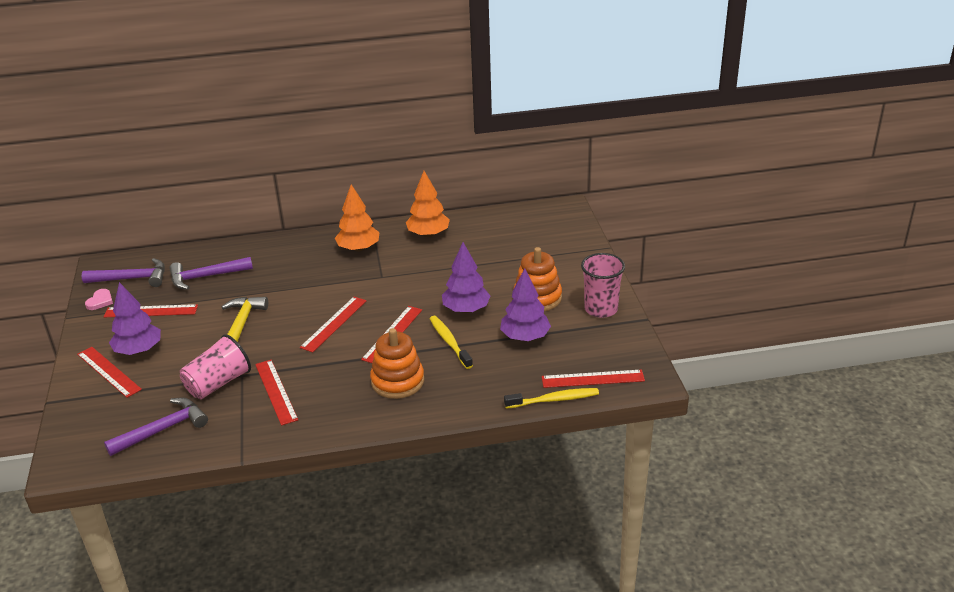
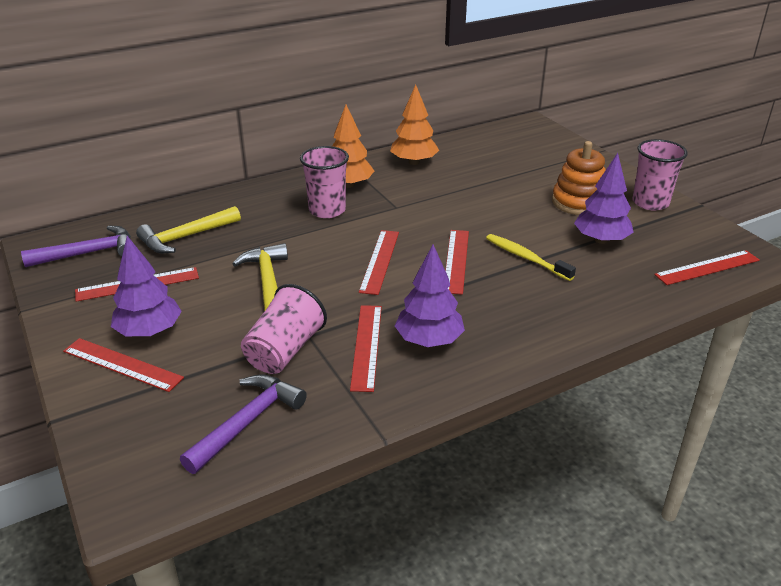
camera: 20 degrees left, 0 degrees up
pink heart [85,289,113,310] -> none
purple hammer [169,257,253,290] -> yellow hammer [136,206,241,253]
red ruler [255,360,298,426] -> red ruler turned 45 degrees clockwise [350,305,382,392]
orange stacking toy [370,328,424,399] -> none
purple tree [442,242,490,313] -> purple tree moved to [395,245,465,347]
yellow toothbrush [504,388,599,409] -> none
none -> pink cup [300,146,349,218]

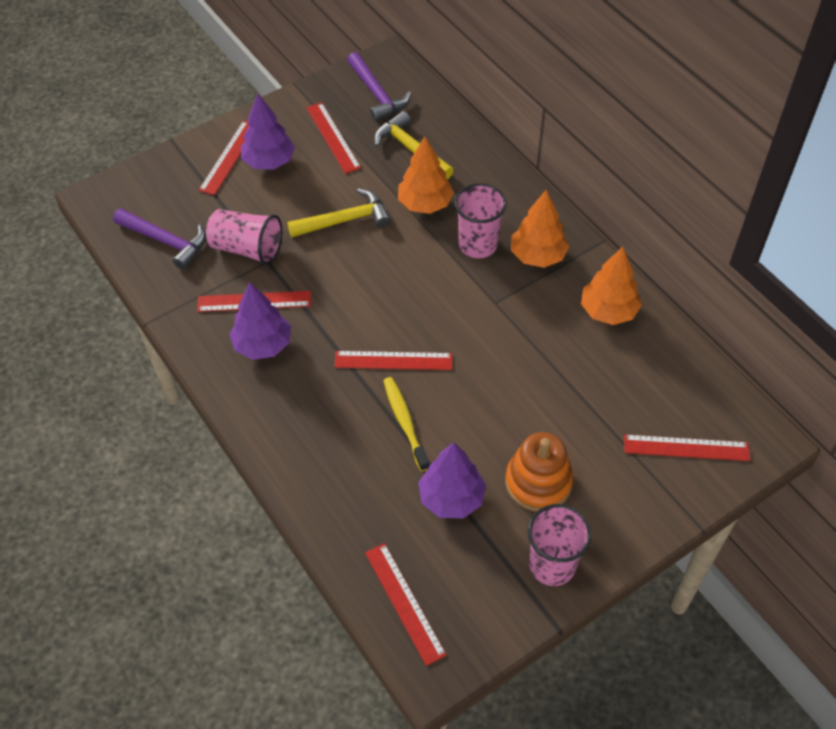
camera: 85 degrees right, 20 degrees up
red ruler [359,230,399,295] -> red ruler moved to [624,434,750,461]
yellow toothbrush [486,234,576,281] -> yellow toothbrush turned 60 degrees counterclockwise [383,377,429,472]
none -> orange tree [398,137,454,214]

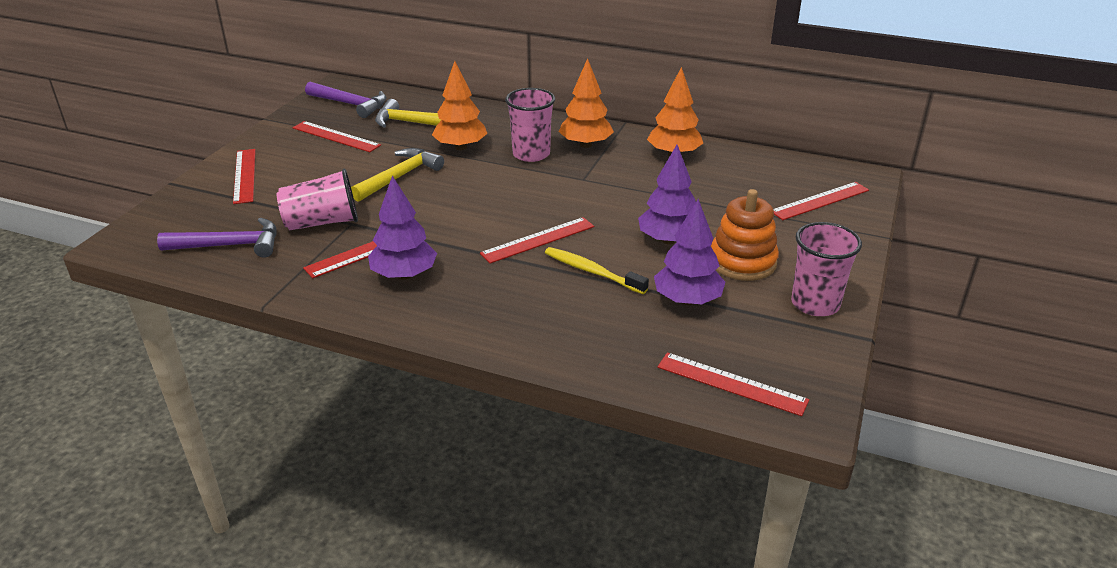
camera: 35 degrees left, 20 degrees down
purple tree [241,94,295,170] -> purple tree moved to [638,145,696,244]

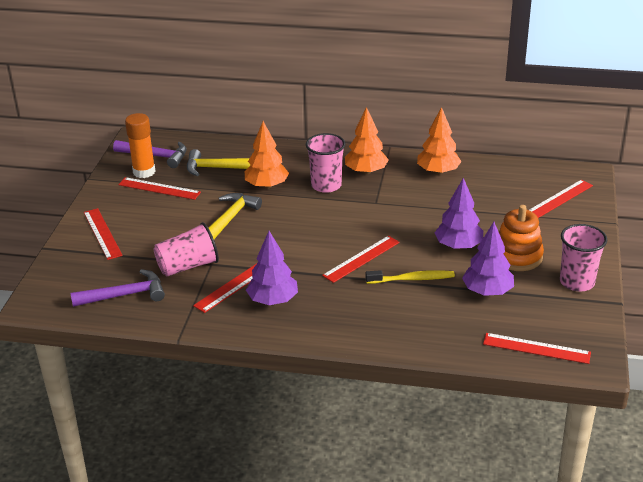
camera: 10 degrees left, 0 degrees up
yellow toothbrush [545,247,649,294] -> yellow toothbrush turned 150 degrees clockwise [365,270,455,284]
none -> orange glue stick [125,113,155,178]

